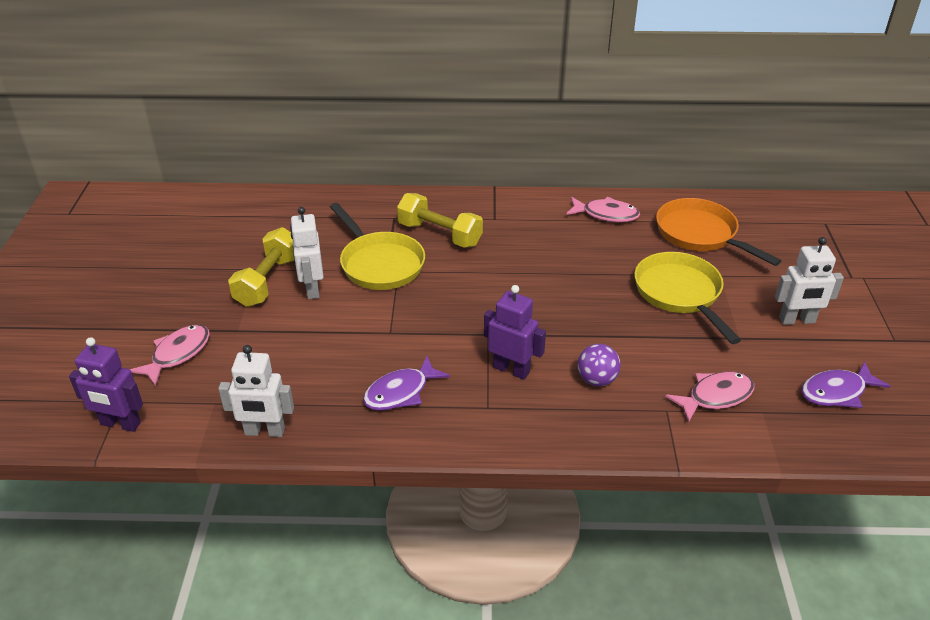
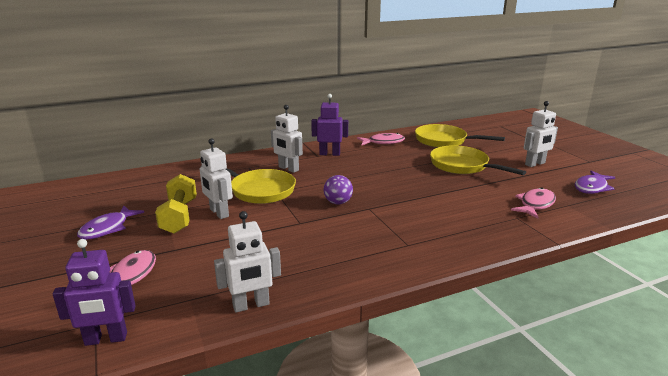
camera: 25 degrees left, 15 degrees down
purple fish [363,356,450,411] -> purple fish moved to [77,205,144,240]
yellow dumbbell [397,193,483,248] -> white robot [271,105,303,173]
purple robot [484,285,546,380] -> purple robot moved to [311,94,348,156]
purple ball [577,344,621,386] -> purple ball moved to [324,175,353,205]
orange pan [656,198,781,266] -> yellow pan [415,124,505,148]

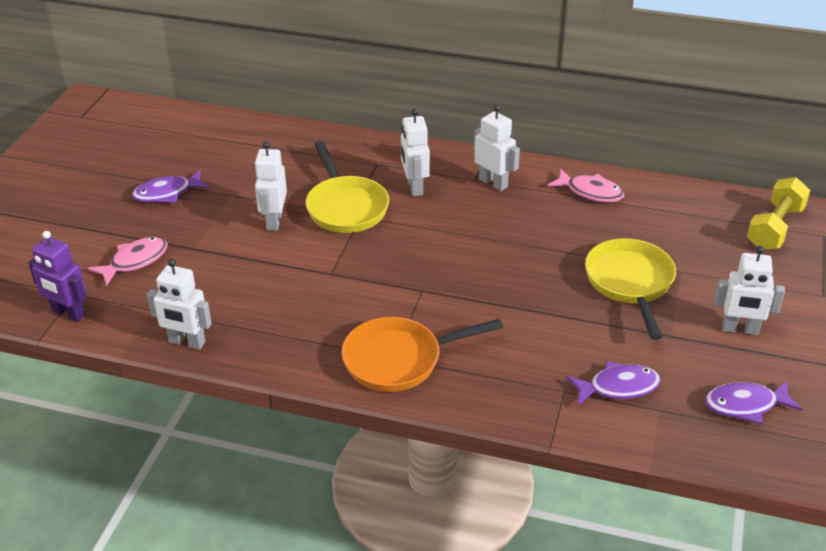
camera: 40 degrees right, 15 degrees up
yellow dumbbell [155,174,197,234] -> yellow dumbbell moved to [747,177,810,250]
purple robot [311,94,348,156] -> white robot [474,105,520,191]
purple ball [324,175,353,205] -> none
yellow pan [415,124,505,148] -> none
pink fish [511,188,556,218] -> purple fish [567,361,661,405]
none -> orange pan [341,317,503,392]

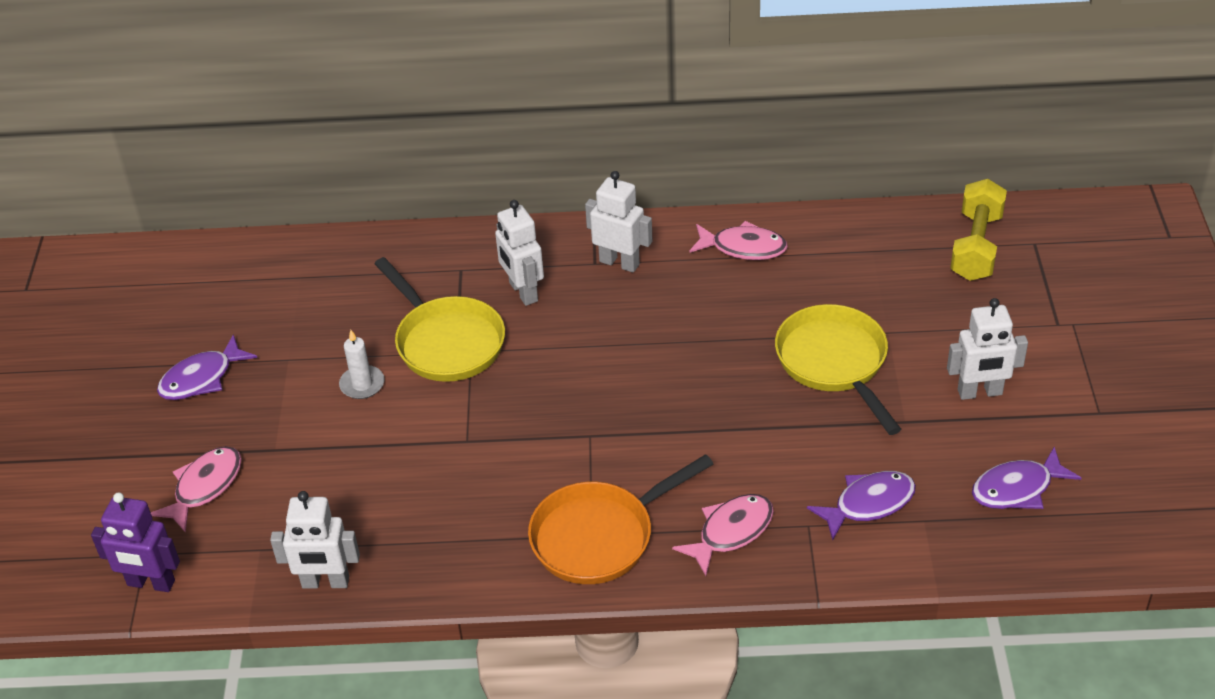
camera: 15 degrees left, 5 degrees up
white robot [254,141,287,231] -> white candle [339,330,385,399]
none -> pink fish [672,494,774,576]

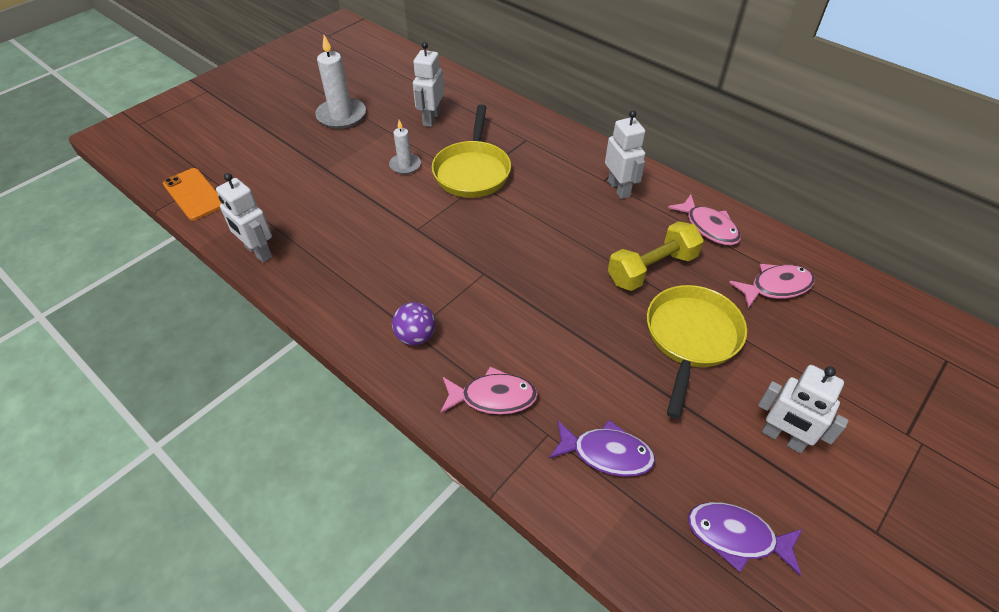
camera: 40 degrees right, 5 degrees up
purple robot [91,492,180,592] -> orange phone [163,168,221,220]
pink fish [151,446,242,533] -> pink fish moved to [729,264,815,308]
purple fish [157,334,257,400] -> white candle [315,35,366,129]
white robot [495,200,544,306] -> white robot moved to [413,42,444,127]
orange pan [528,454,713,584] -> purple ball [392,302,435,345]
yellow dumbbell [950,179,1007,281] -> yellow dumbbell moved to [608,221,704,291]

